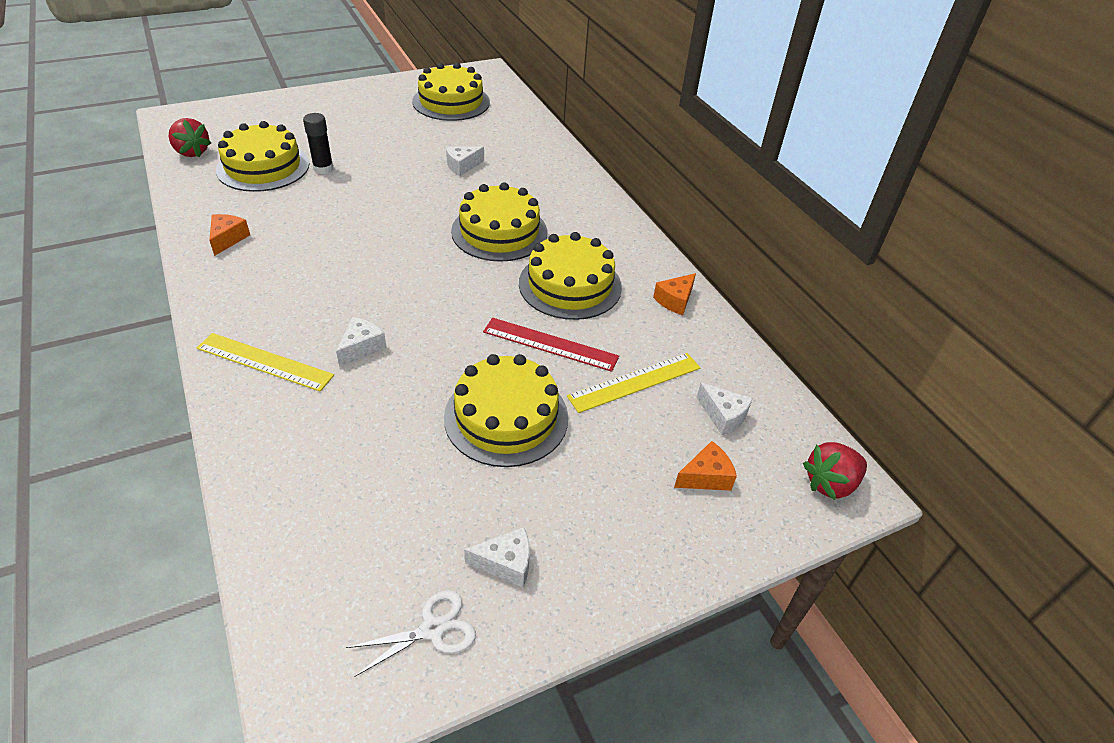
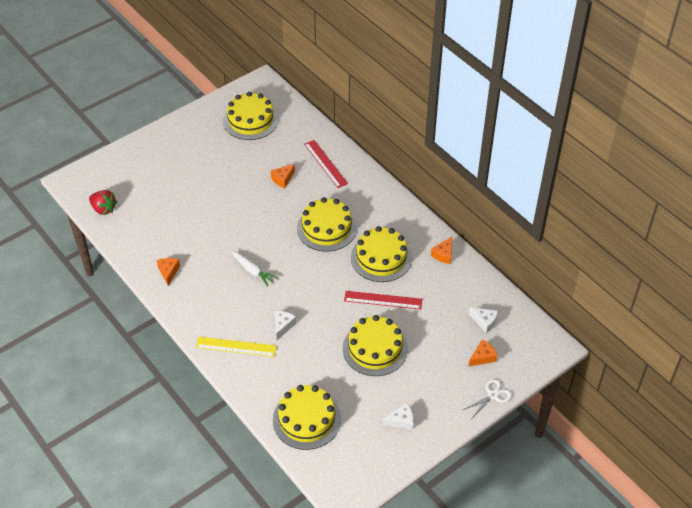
camera: 10 degrees left, 5 degrees up
yellow cake [216,121,309,192] -> yellow cake moved to [273,385,341,450]
black glue stick [303,113,334,174] -> none
white scissors [346,590,476,677] -> white scissors moved to [463,379,512,418]
white cheese [446,146,484,176] -> orange cheese [271,164,295,188]
yellow ruler [567,353,700,413] -> none
red strawberry [803,442,867,500] -> none
none -> white carrot [232,251,278,287]
none -> red ruler [304,140,348,188]

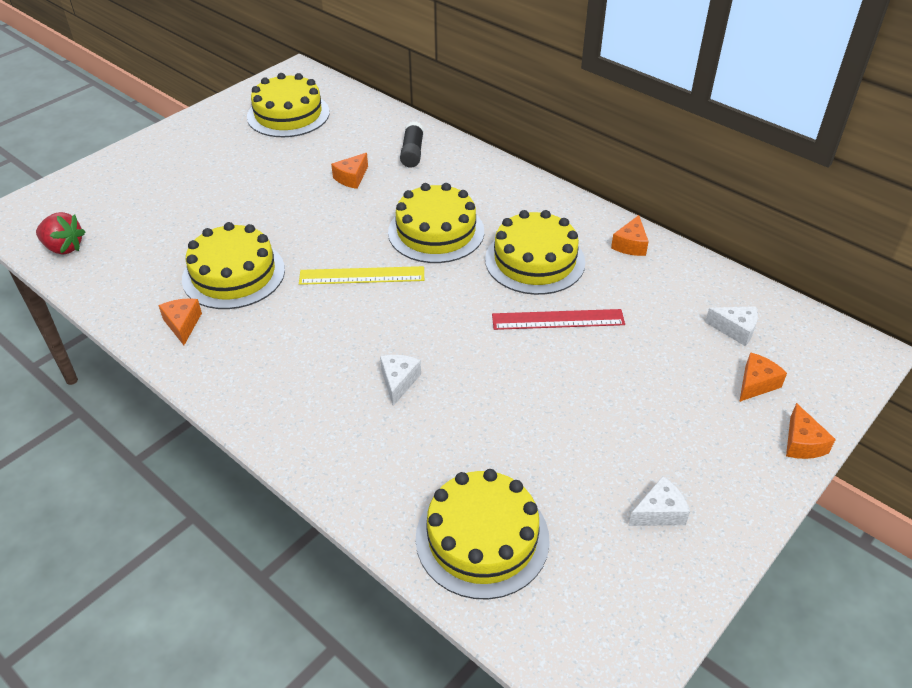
camera: 10 degrees left, 5 degrees down
yellow ruler [196,337,277,357] -> yellow ruler moved to [299,266,424,285]
white carrot [232,251,278,287] -> none
red ruler [304,140,348,188] -> black glue stick [400,121,424,168]
yellow cake [343,315,408,376] -> yellow cake moved to [182,222,285,309]
white scissors [463,379,512,418] -> orange cheese [786,403,836,459]

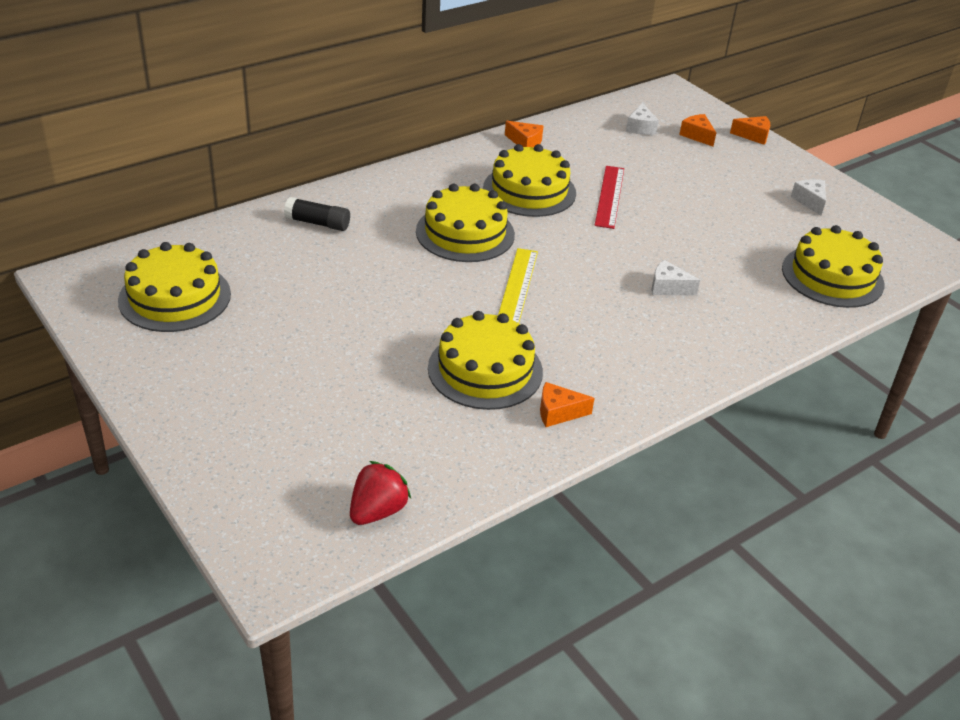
camera: 80 degrees left, 5 degrees down
orange cheese [331,153,368,189] -> none
white cheese [705,306,758,346] -> white cheese turned 150 degrees clockwise [626,103,659,135]

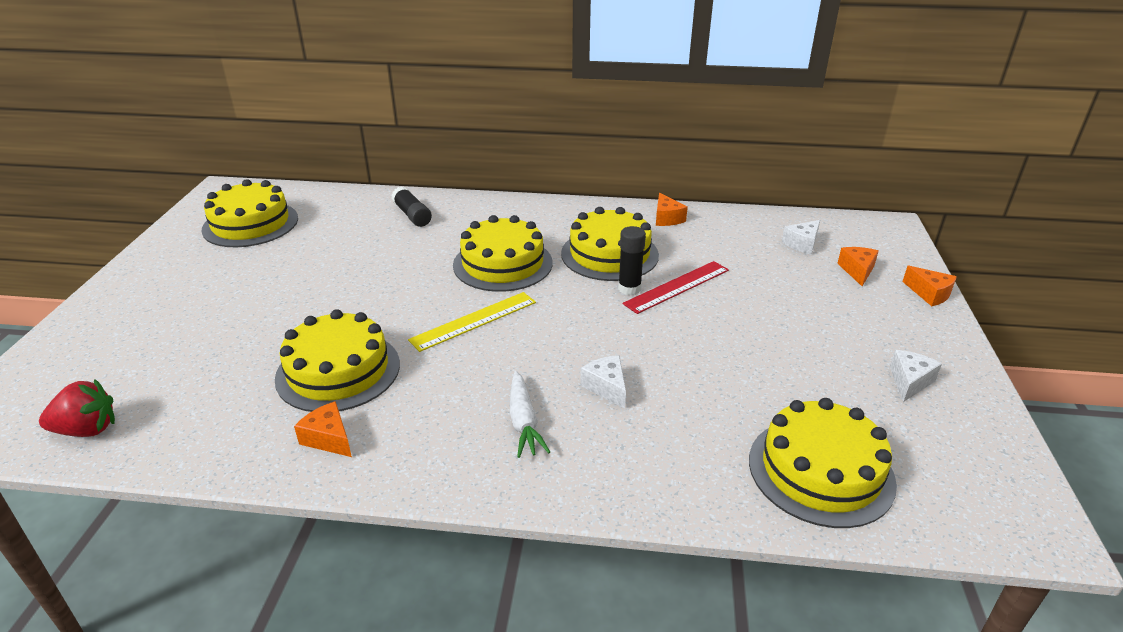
camera: 45 degrees right, 5 degrees down
none -> white carrot [510,371,550,458]
none -> black glue stick [618,226,646,295]

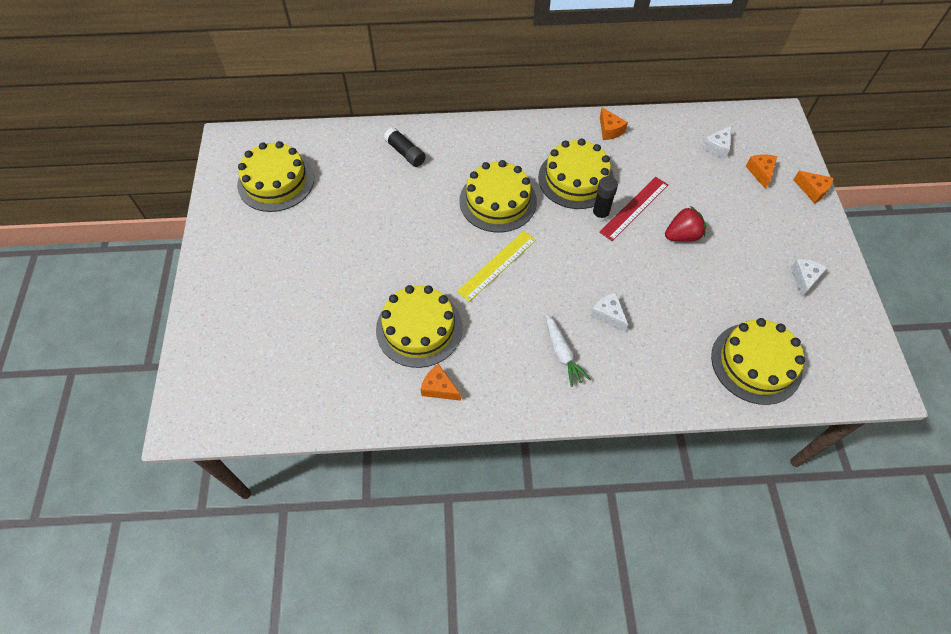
camera: 10 degrees left, 25 degrees up
red strawberry [39,379,115,437] -> red strawberry moved to [665,206,706,242]

